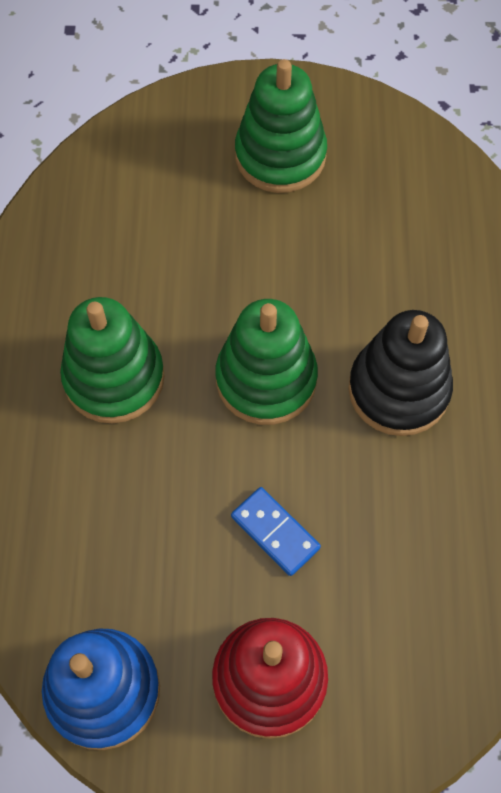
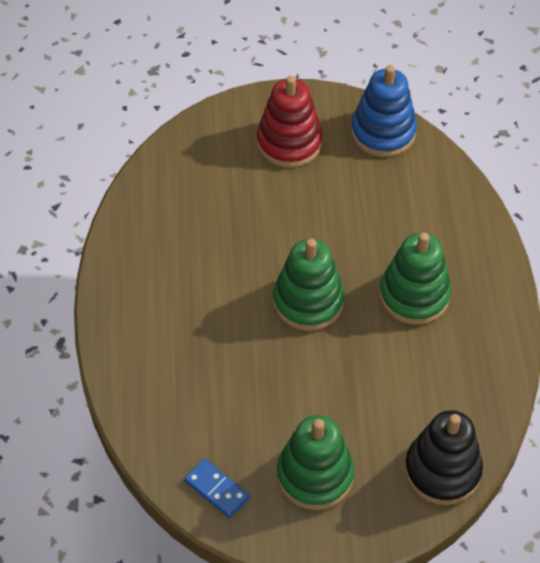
camera: 175 degrees right, 10 degrees down
blue domino [231,487,321,576] -> blue domino moved to [184,459,250,518]
black stacking toy [348,310,453,436] -> black stacking toy moved to [405,410,483,505]

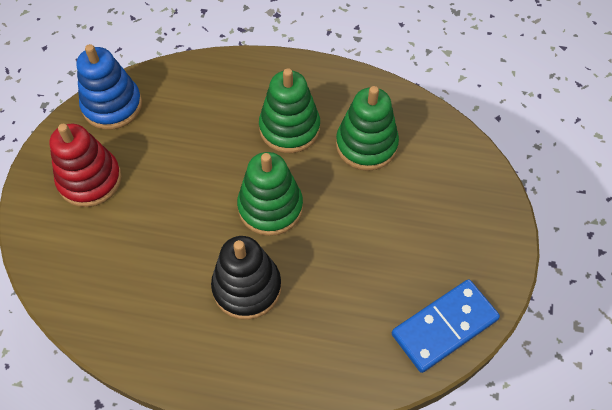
camera: 75 degrees left, 5 degrees up
blue domino [184,459,250,518] -> blue domino [392,279,500,373], size x1.75
green stacking toy [277,415,354,510] -> green stacking toy moved to [336,86,399,171]
black stacking toy [405,410,483,505] -> black stacking toy moved to [211,236,281,320]

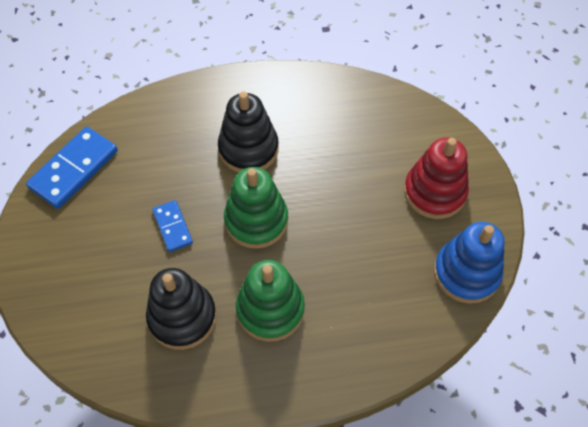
camera: 160 degrees right, 0 degrees up
green stacking toy [336,86,399,171] -> black stacking toy [146,268,217,350]
none -> blue domino [152,200,193,252]

